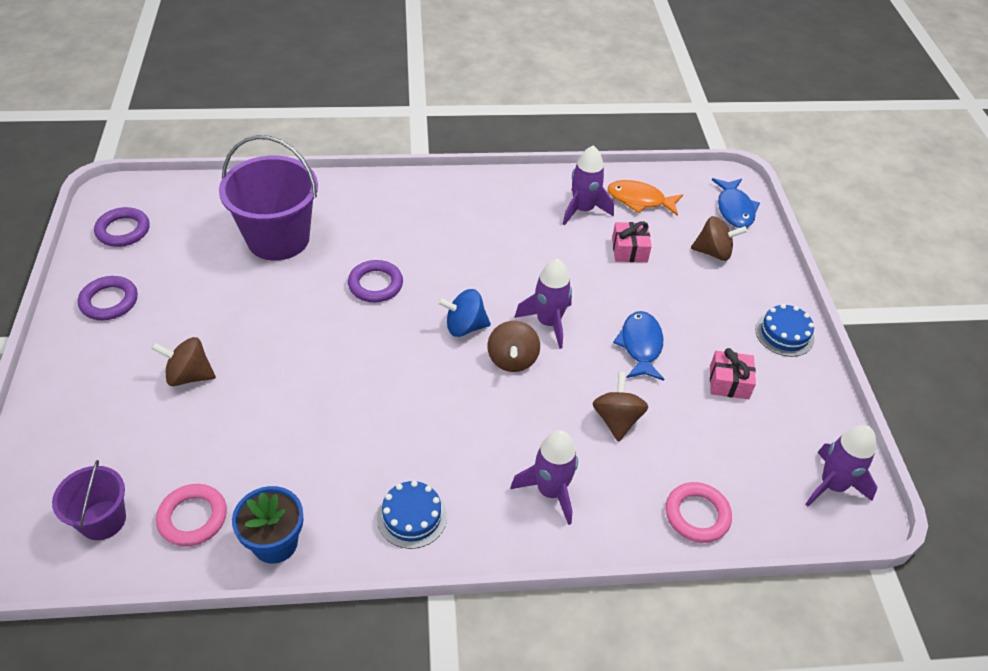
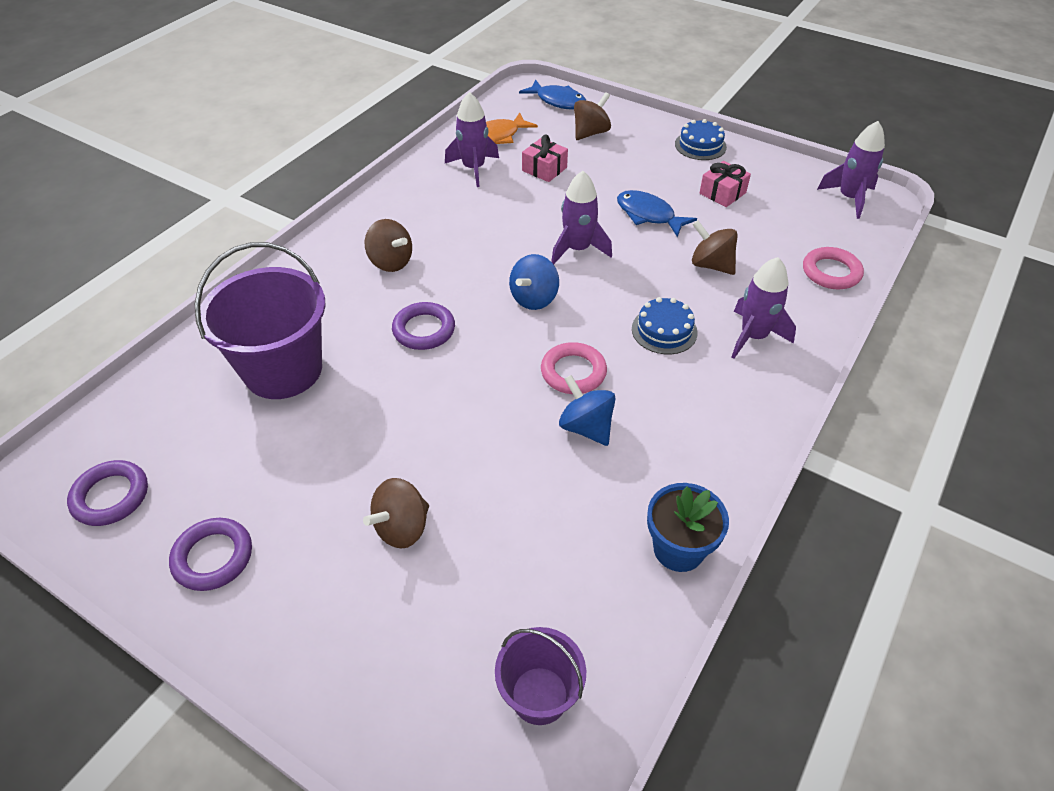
camera: 50 degrees left, 0 degrees up
pink ring [156,484,227,546] -> pink ring moved to [541,342,607,394]
blue cake [377,480,447,549] -> blue cake moved to [632,297,698,354]
brown spinning top [487,321,540,372] -> brown spinning top moved to [364,219,412,272]
none -> blue spinning top [559,375,616,446]

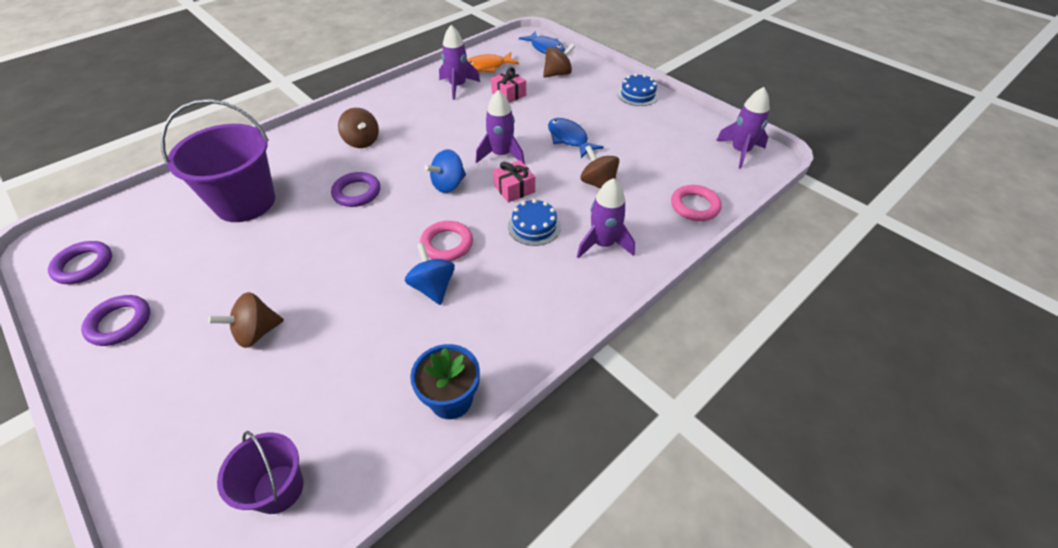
camera: 15 degrees right, 0 degrees up
pink gift [699,161,751,207] -> pink gift moved to [493,160,535,203]

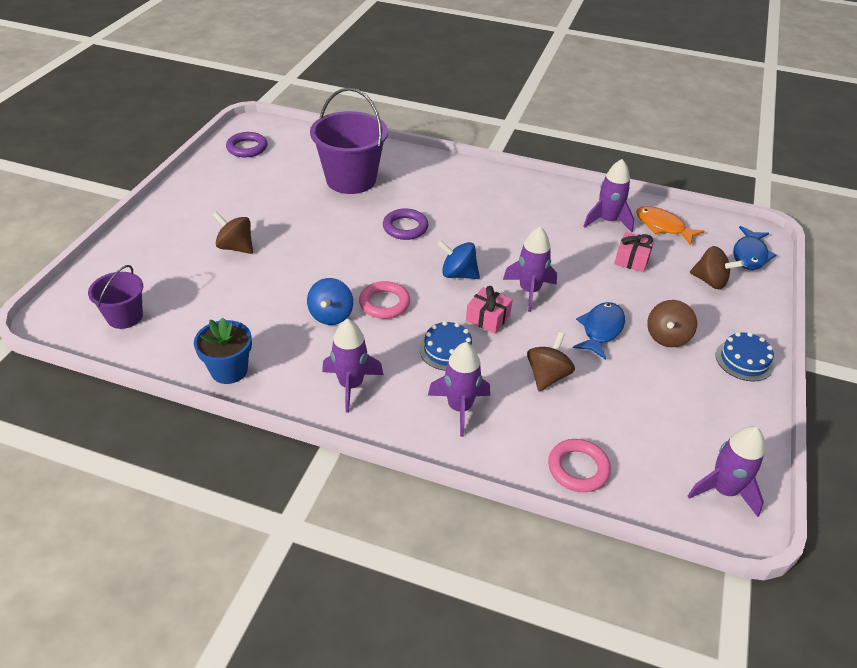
camera: 60 degrees right, 5 degrees down
purple ring [81,295,150,346] -> none
brown spinning top [338,108,379,148] -> brown spinning top moved to [647,300,697,347]
blue spinning top [405,243,455,305] -> blue spinning top turned 150 degrees clockwise [307,278,353,325]
none -> purple rocket [322,319,383,413]

